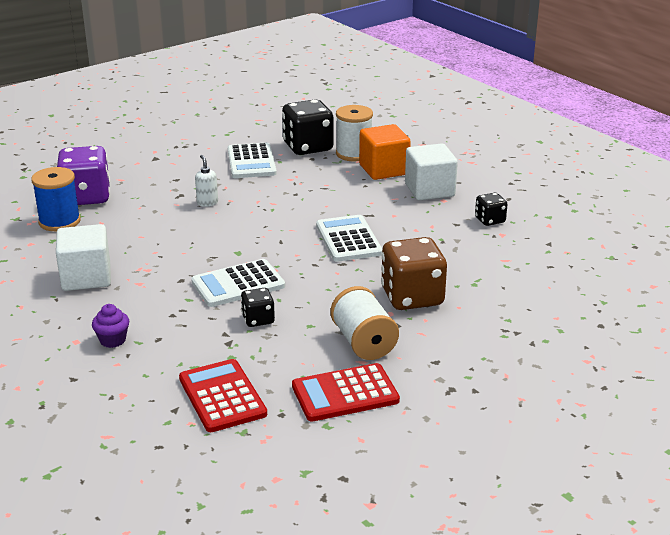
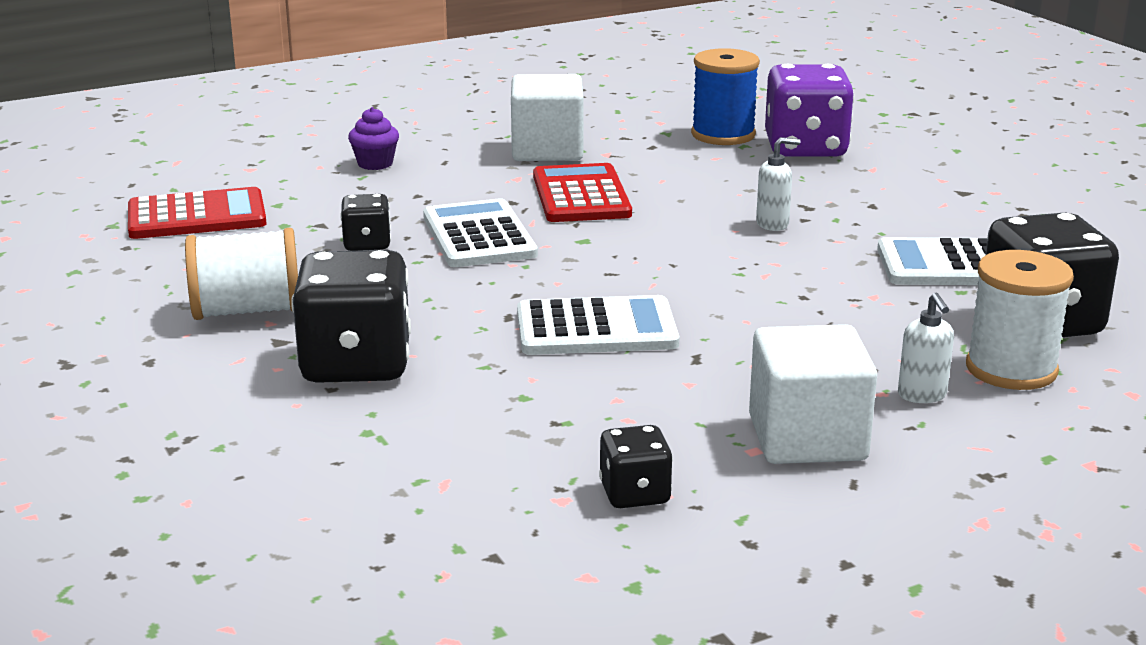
camera: 100 degrees right, 5 degrees down
red calculator [292,363,400,422] -> red calculator moved to [533,163,632,222]
orange cube [359,124,411,180] -> white soap dispenser [898,293,954,403]
brown dice [381,237,447,310] -> black dice [291,250,411,383]

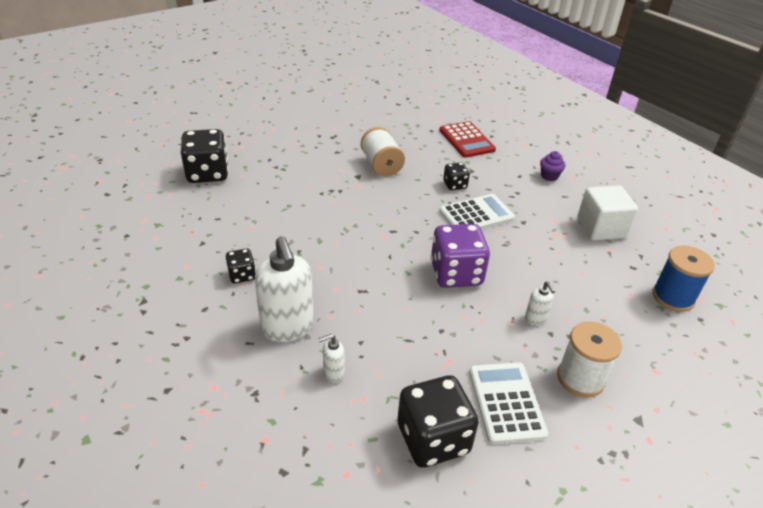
camera: 80 degrees right, 15 degrees up
black dice [291,250,411,383] -> black dice moved to [181,129,228,183]
white calculator [517,295,679,355] -> none
red calculator [533,163,632,222] -> none
white cube [749,324,877,464] -> white soap dispenser [255,236,314,342]
purple dice [765,63,854,157] -> purple dice moved to [430,224,490,288]
white spool [966,250,1074,390] -> white spool moved to [557,321,622,398]

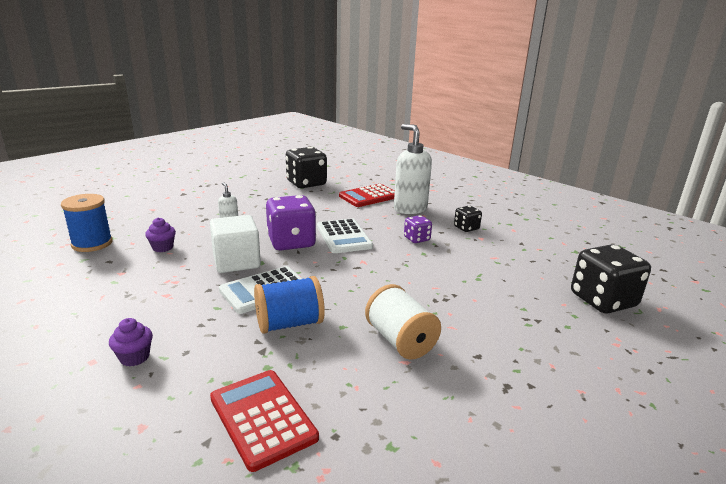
camera: 170 degrees right, 15 degrees down
white soap dispenser [318,334,345,383] -> red calculator [339,184,395,207]
black dice [443,163,470,190] -> blue spool [254,276,325,334]
white calculator [469,362,548,444] -> white calculator moved to [317,219,373,253]
white spool [557,321,622,398] -> none
white cube [577,185,638,240] -> white cube moved to [210,215,261,273]
none -> purple cupcake [145,217,176,252]
none -> purple dice [404,215,432,243]

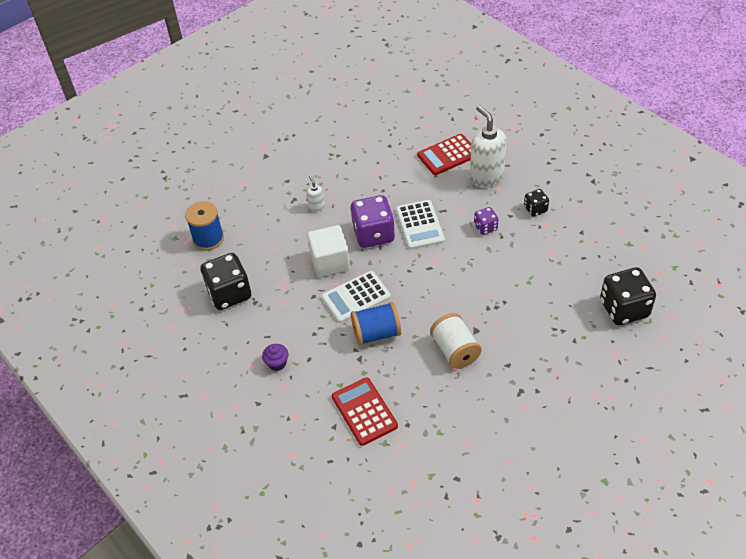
camera: 10 degrees right, 25 degrees up
purple cupcake [145,217,176,252] -> none
black dice [286,147,327,188] -> black dice moved to [200,253,251,310]

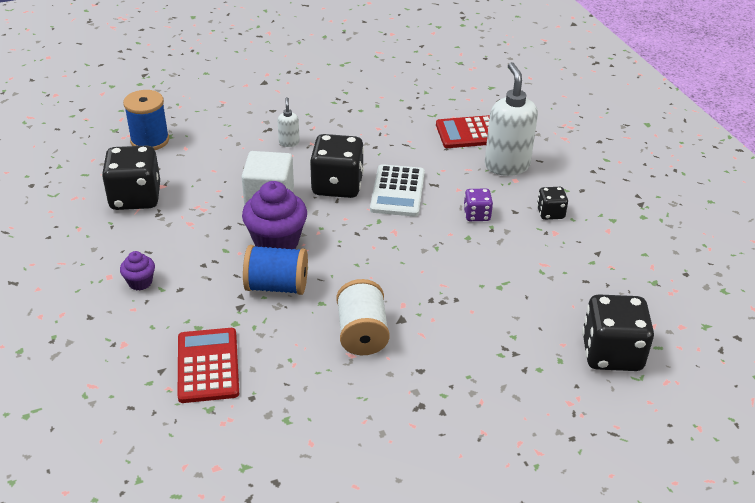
camera: 15 degrees right, 10 degrees down
white calculator [321,271,391,323] -> purple cupcake [242,181,307,249]
purple dice [351,195,395,248] -> black dice [310,134,364,198]

